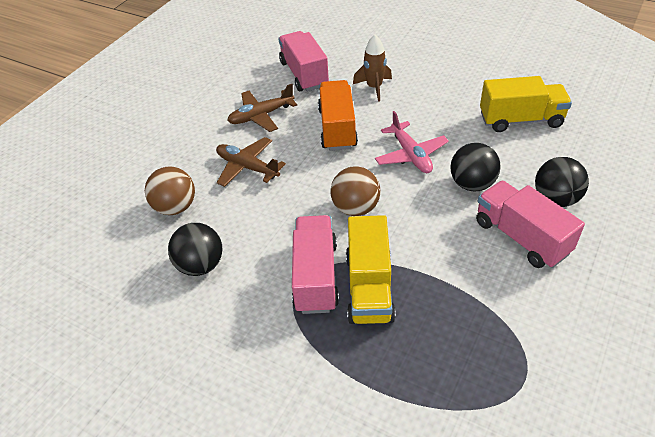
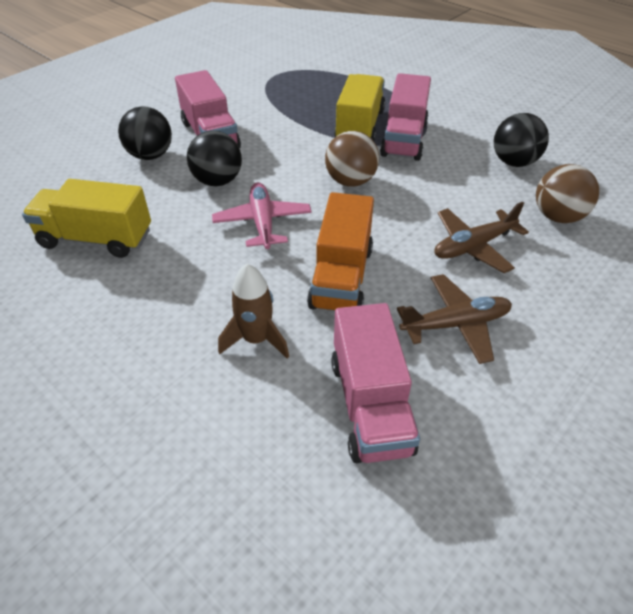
camera: 170 degrees left, 0 degrees up
brown plane [216,137,286,187] -> brown plane turned 105 degrees clockwise [434,202,529,273]

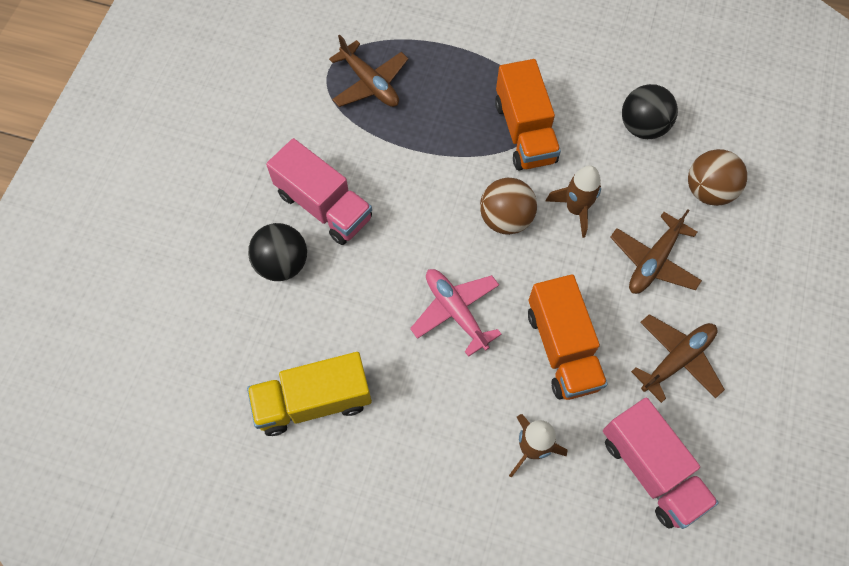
camera: 25 degrees left, 20 degrees up
black ball [187,130,242,186] -> none
yellow truck [335,74,385,141] -> none
pink truck [380,73,431,161] -> orange truck [495,59,561,170]
none -> brown plane [329,35,408,107]
none -> brown rocket [546,165,601,238]

